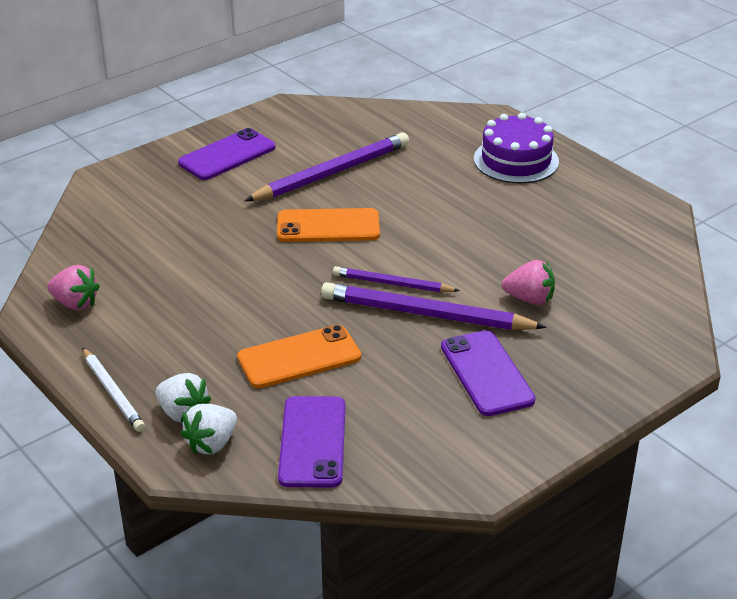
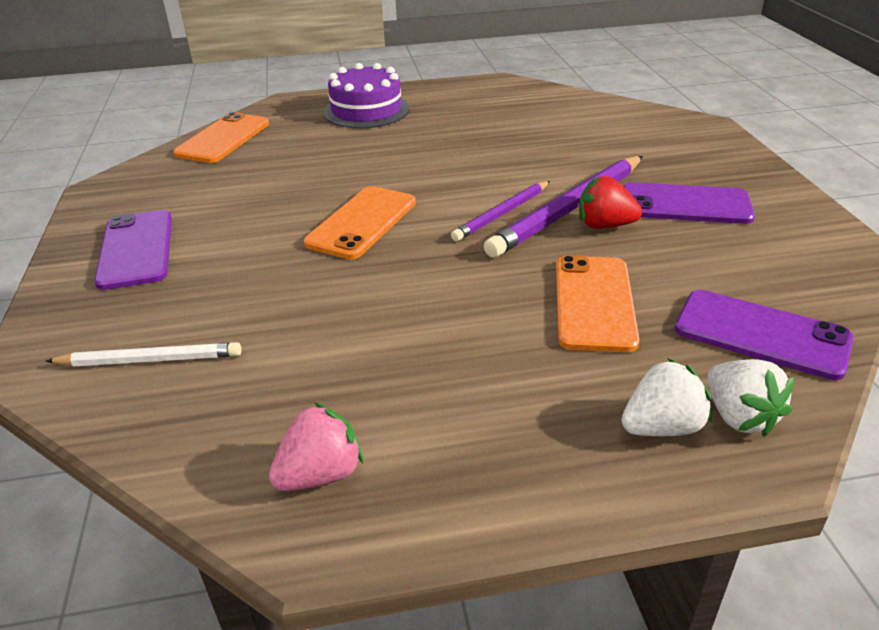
camera: 60 degrees left, 0 degrees up
white pencil [83,348,145,432] -> white pencil moved to [45,342,242,366]
purple pencil [245,132,409,201] -> none
pink strawberry [502,260,555,305] -> none
none -> orange phone [173,112,269,163]
none -> red strawberry [579,176,642,229]

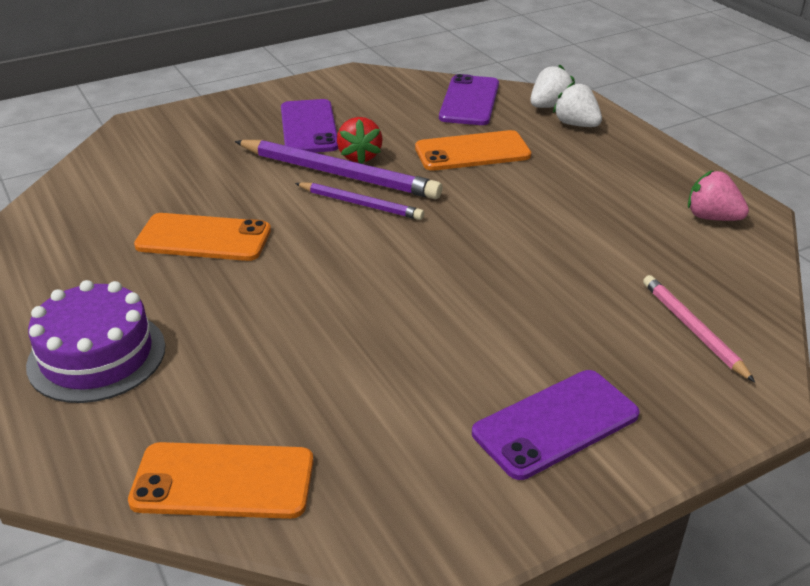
camera: 110 degrees left, 0 degrees up
white pencil [45,342,242,366] -> pink pencil [643,275,755,382]
orange phone [304,186,416,260] -> orange phone moved to [134,213,271,261]

